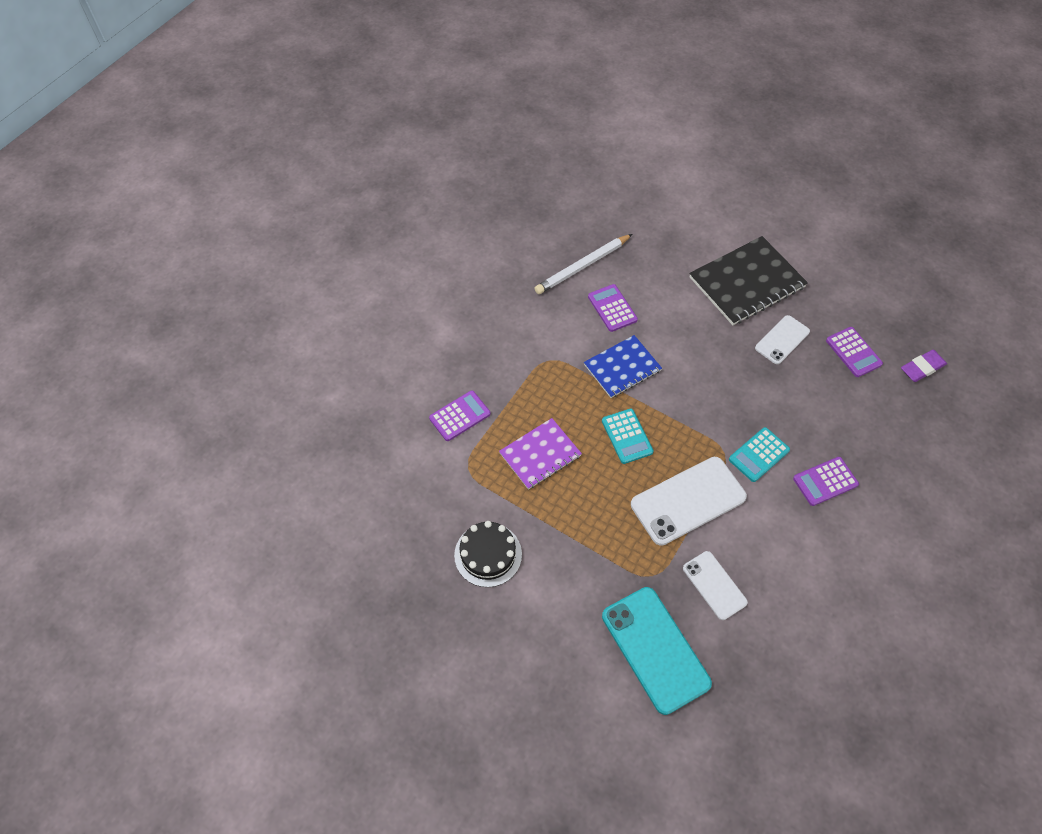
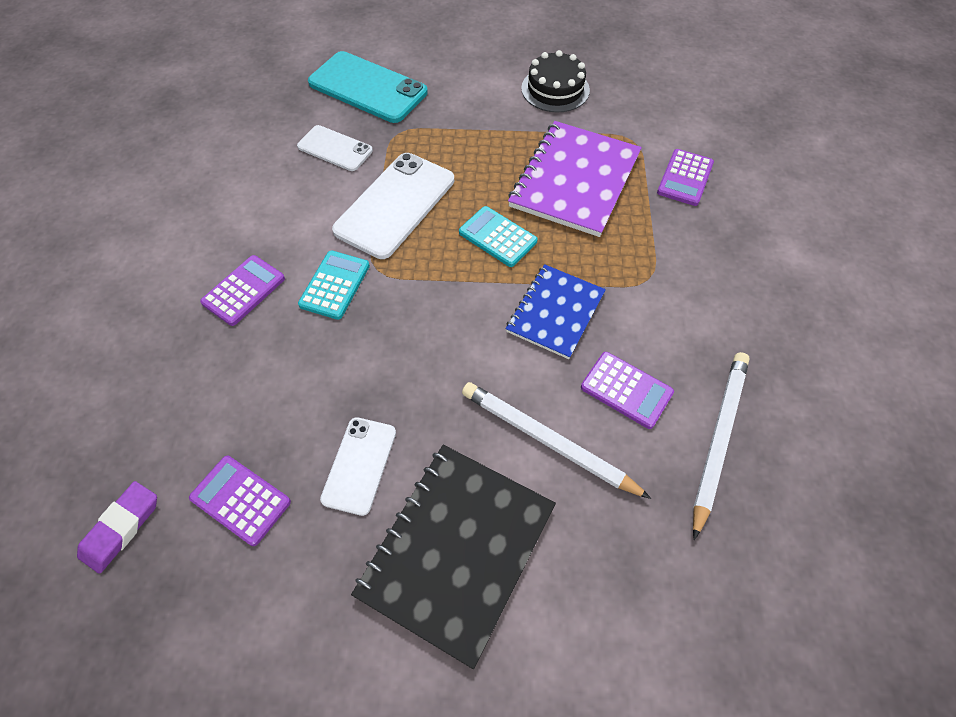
camera: 150 degrees right, 0 degrees up
purple notebook [499,418,582,490] -> purple notebook [508,121,642,237], size x1.58
none -> white pencil [462,382,651,499]

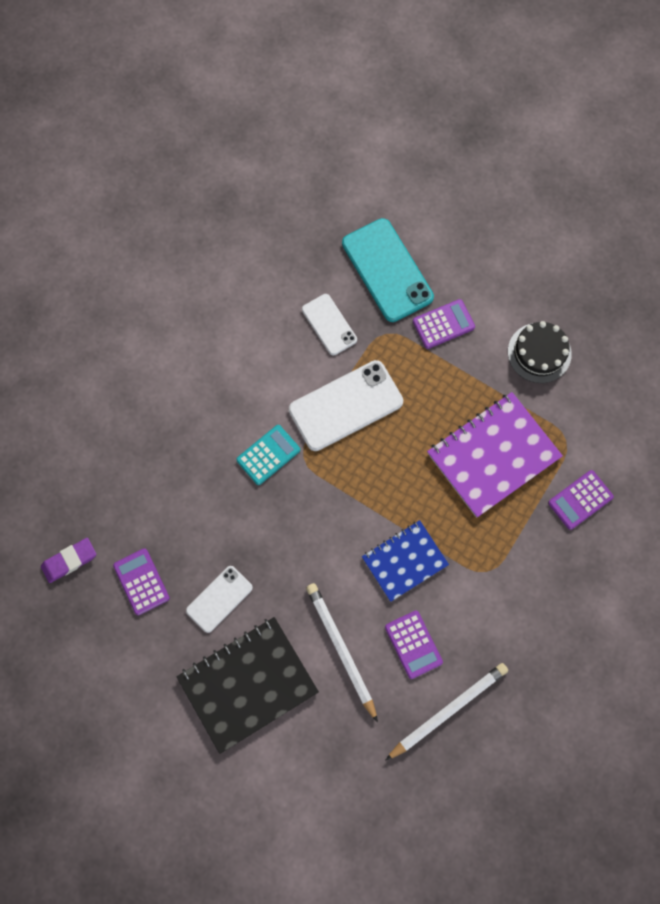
camera: 30 degrees right, 15 degrees up
purple calculator [200,255,285,326] -> purple calculator moved to [413,299,475,349]
turquoise calculator [459,206,538,267] -> none

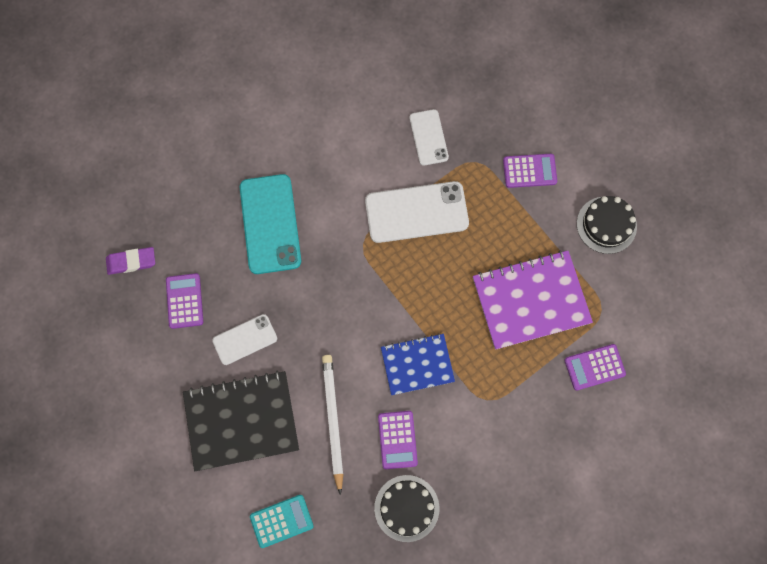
camera: 20 degrees right, 0 degrees up
turquoise calculator [236,425,300,485] -> turquoise calculator moved to [250,495,314,548]
turquoise phone [342,218,434,322] -> turquoise phone moved to [239,174,301,274]
white pencil [385,663,508,761] -> black cake [374,475,439,542]

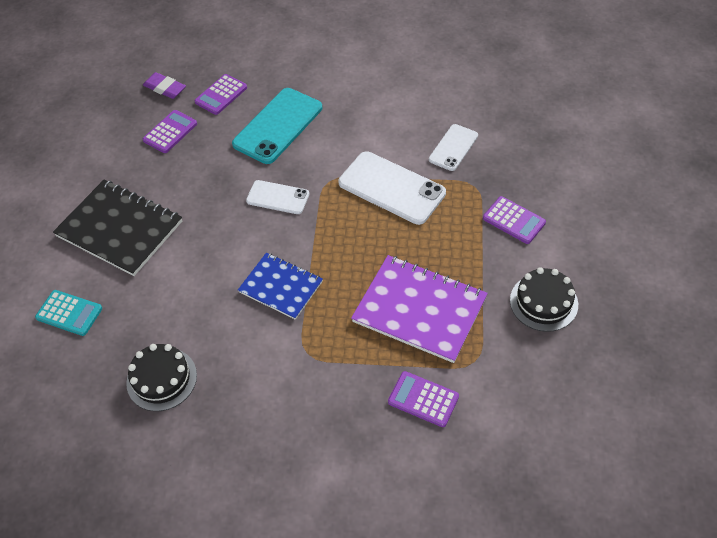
camera: 45 degrees right, 20 degrees down
white phone [212,314,277,365] -> white phone moved to [246,180,309,214]
white pencil [322,355,343,495] -> none
purple calculator [378,411,418,469] -> purple calculator moved to [195,74,247,115]

